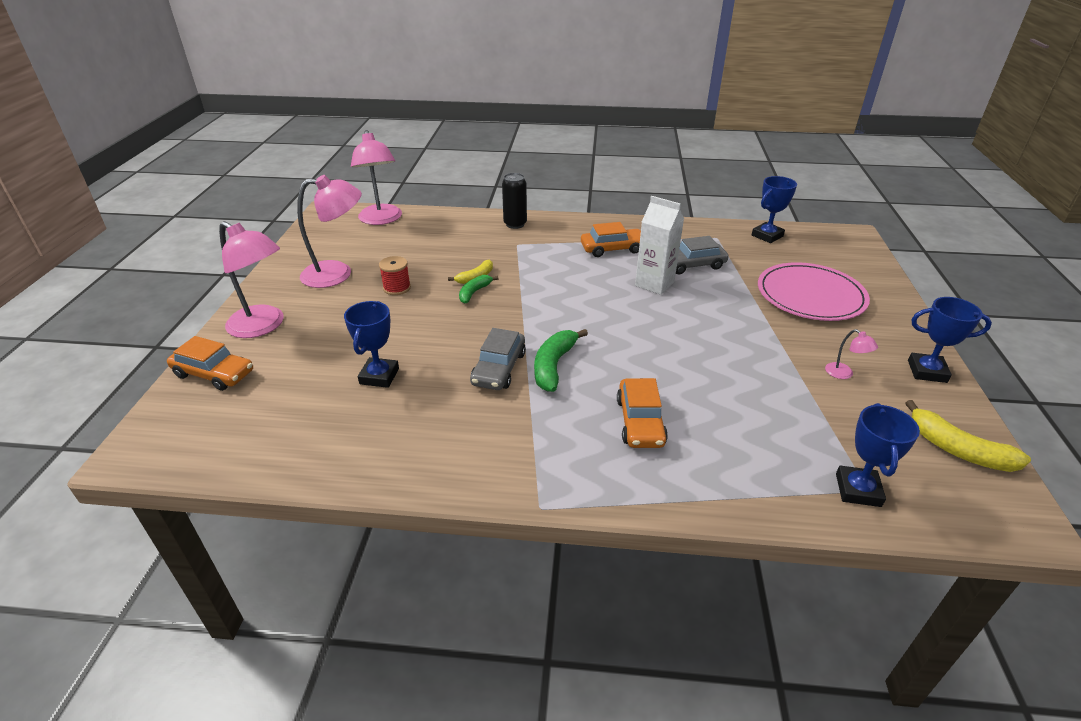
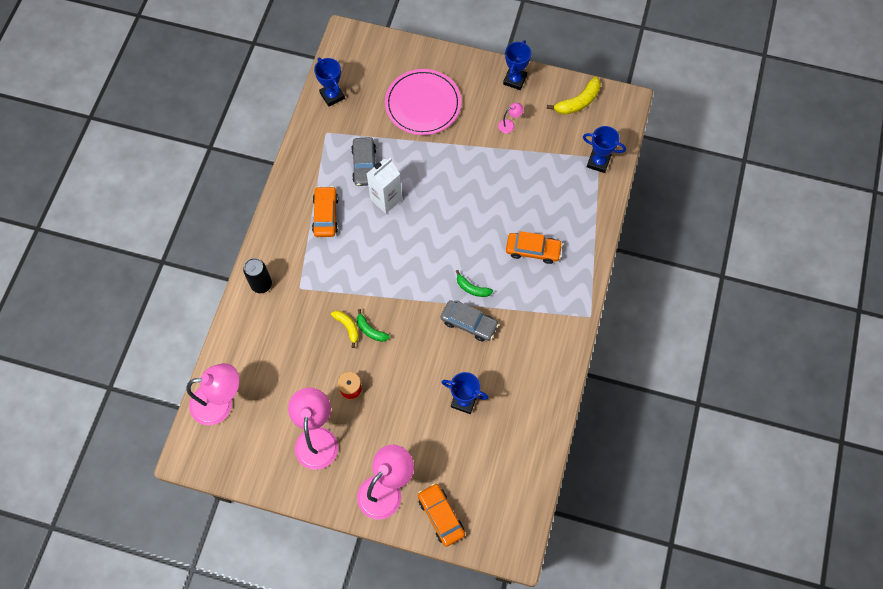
camera: 80 degrees left, 30 degrees up
orange car [167,336,253,391] -> orange car turned 60 degrees counterclockwise [418,483,465,547]
green banana [534,329,588,392] -> green banana [456,270,493,297], size x0.64

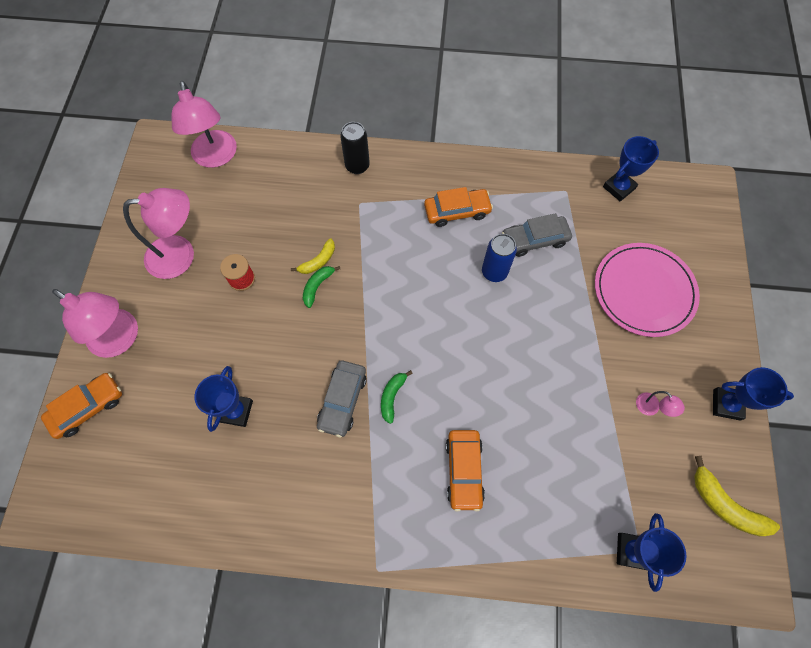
camera: 80 degrees right, 0 degrees up
white carton [367,158,402,214] -> blue can [482,234,517,282]

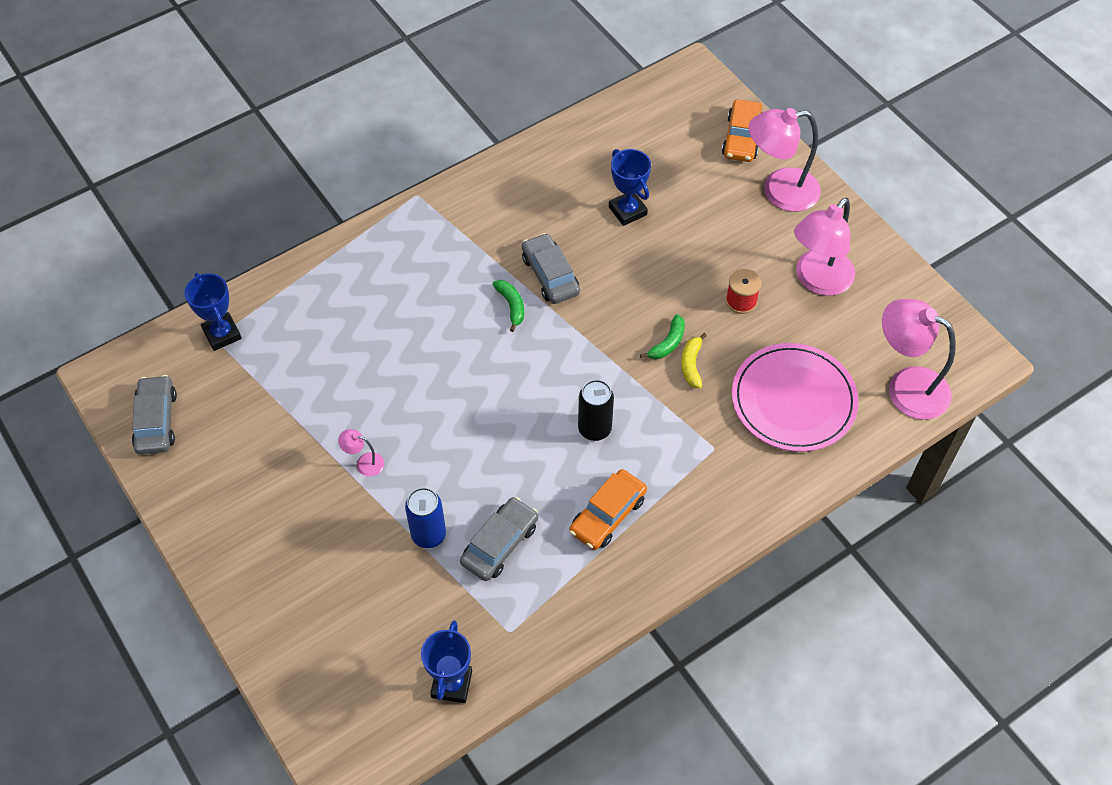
camera: 140 degrees right, 10 degrees down
green banana [303,266,340,308] -> green banana turned 45 degrees clockwise [640,315,685,359]
black can [340,122,370,174] -> black can moved to [578,380,614,441]
orange car [446,430,485,512] -> none
blue can [482,234,517,282] -> blue can moved to [405,487,446,548]
pink plate [595,243,700,337] -> pink plate moved to [732,343,859,452]
pink lamp [636,391,685,417] -> pink lamp moved to [338,429,384,477]
yellow banana [694,456,780,536] -> grey car [132,375,177,454]
blue trophy [713,367,794,421] -> none

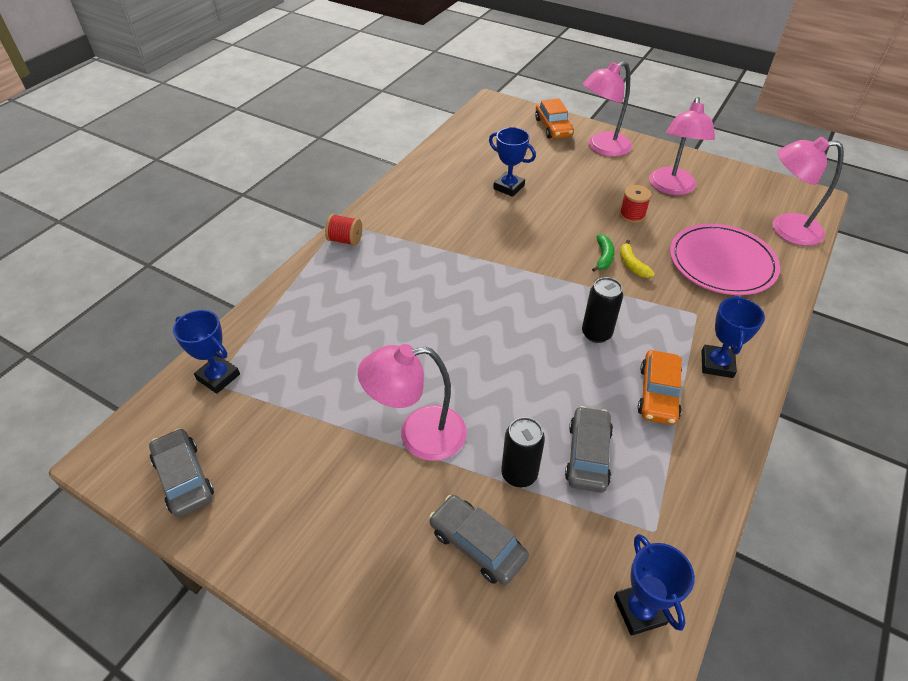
camera: 25 degrees left, 10 degrees down
pink lamp [338,429,384,477] -> pink lamp [358,344,467,461], size x2.33
blue can [405,487,446,548] -> black can [501,417,545,487]
green banana [492,280,524,332] -> none
grey car [522,233,580,304] -> grey car moved to [429,495,529,585]
none -> red spool [325,214,362,246]
none -> blue trophy [701,296,765,378]

